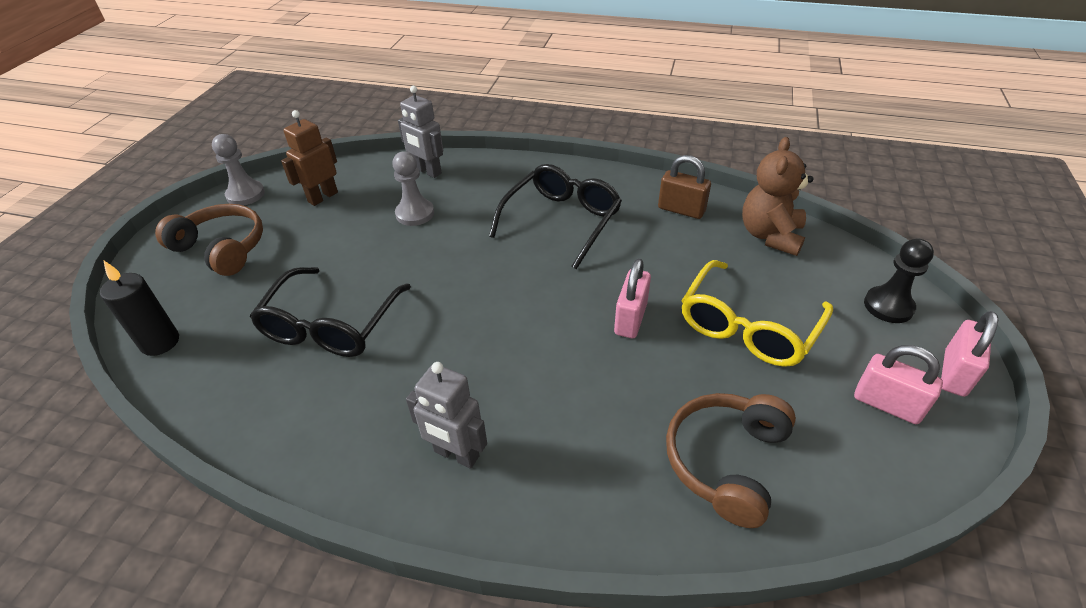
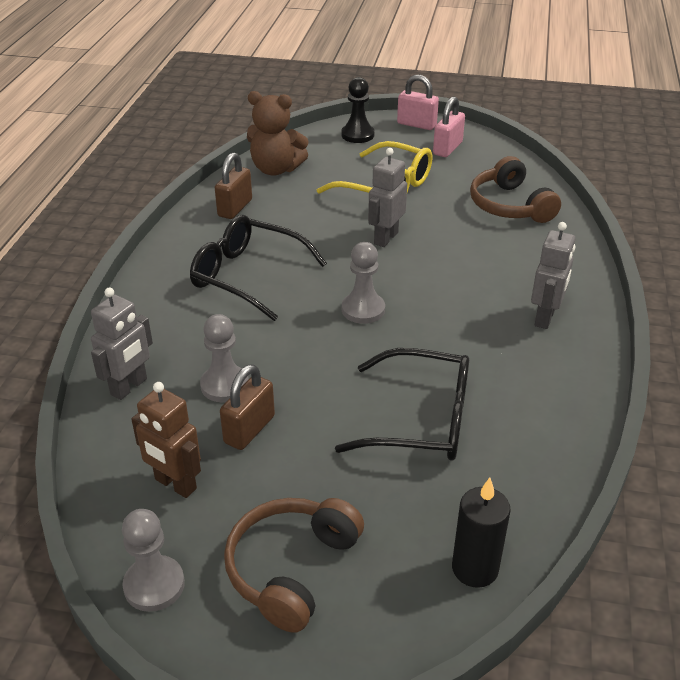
camera: 95 degrees left, 5 degrees down
pink padlock [614,258,651,338] -> grey robot [368,148,407,247]
brown headphones [666,393,796,528] -> brown headphones turned 45 degrees clockwise [470,156,561,223]
none -> brown padlock [220,364,275,450]
none -> grey pawn [342,242,385,324]

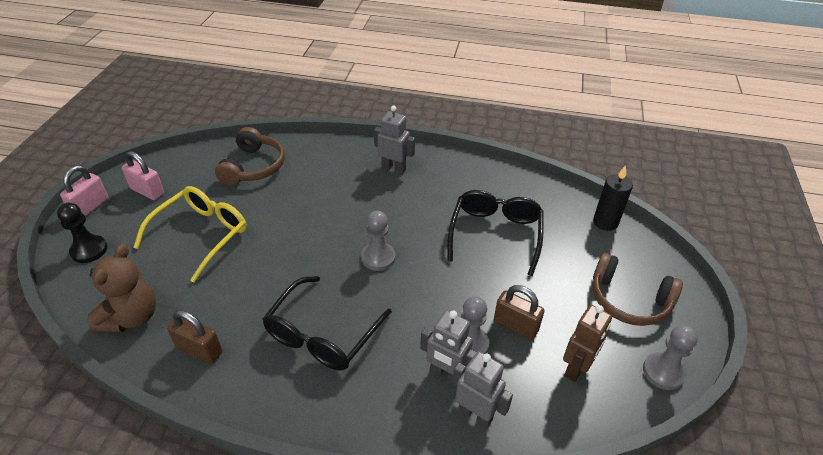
camera: 90 degrees left, 5 degrees up
grey robot [368,148,407,247] -> grey robot moved to [420,311,477,382]
brown headphones [470,156,561,223] -> brown headphones turned 60 degrees counterclockwise [215,127,285,186]

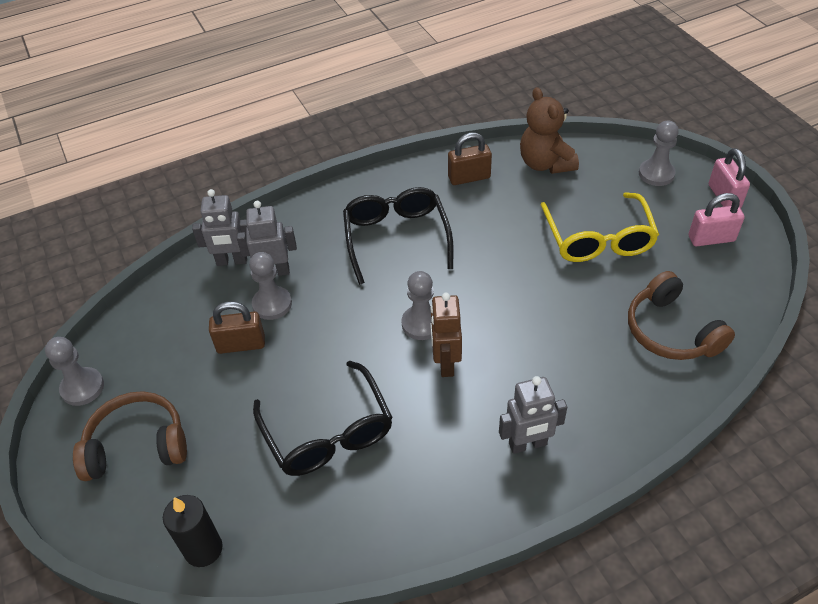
camera: 145 degrees right, 5 degrees up
black pawn [57,203,107,263] -> grey pawn [639,121,679,186]
brown robot [563,305,612,382] -> brown robot moved to [430,293,462,377]

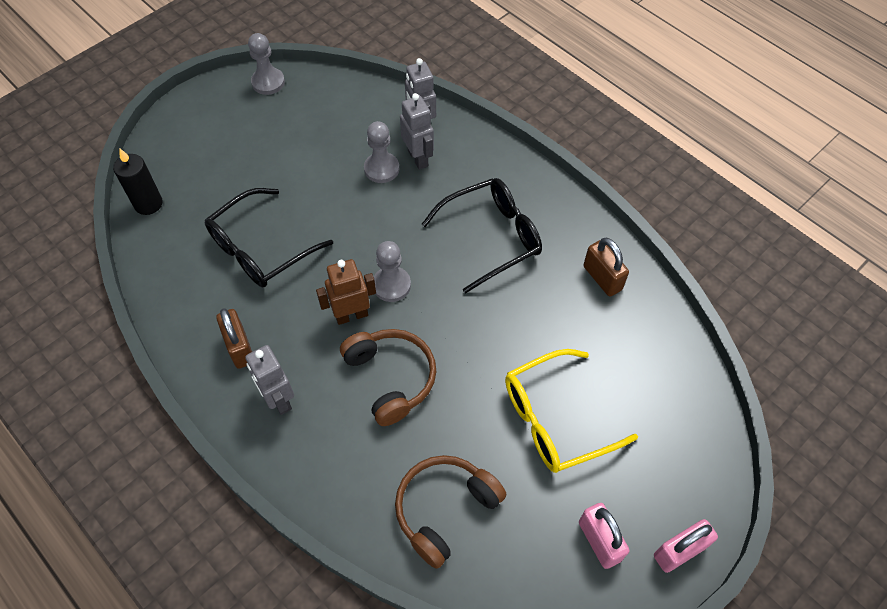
camera: 70 degrees right, 10 degrees up
brown headphones [73,391,187,481] -> brown headphones moved to [340,329,436,426]
brown padlock [209,301,265,354] -> brown padlock moved to [216,308,252,369]
brown teddy bear [520,87,579,174] -> none
grey pawn [639,121,679,186] -> none

